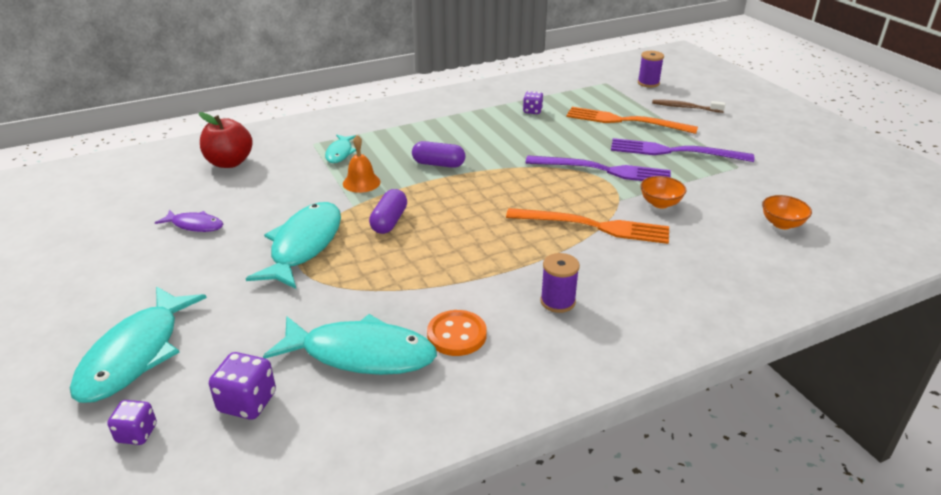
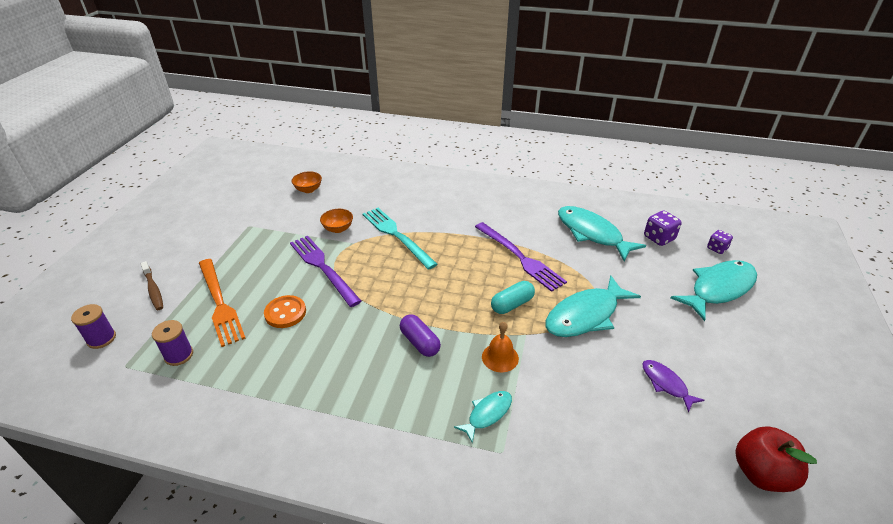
camera: 140 degrees left, 5 degrees up
red apple [199,112,253,168] -> red apple moved to [735,426,817,492]
purple capsule [369,189,407,234] -> turquoise capsule [491,281,535,314]
orange button [427,310,487,356] -> orange button moved to [264,295,306,328]
orange fork [506,208,669,244] -> turquoise fork [362,208,438,270]
purple dice [523,91,544,114] -> none
purple spool [540,253,580,313] -> purple spool moved to [152,320,193,366]
purple fork [611,138,754,162] -> purple fork moved to [475,222,567,292]

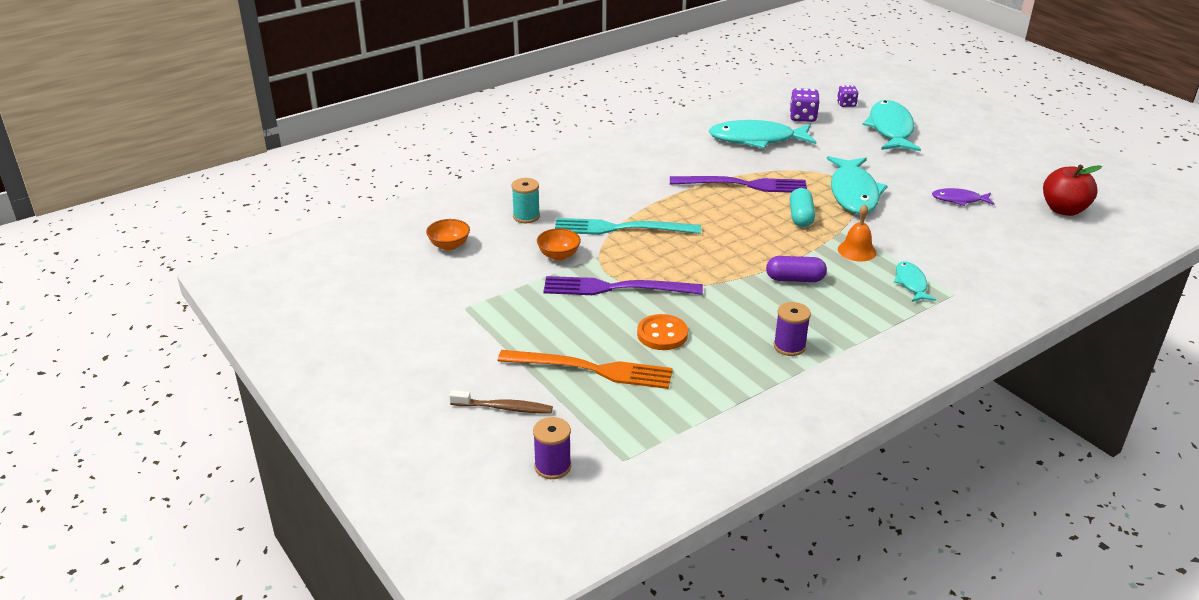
camera: 50 degrees left, 5 degrees down
purple spool [152,320,193,366] -> purple spool moved to [774,302,811,356]
none -> turquoise spool [512,178,540,223]

